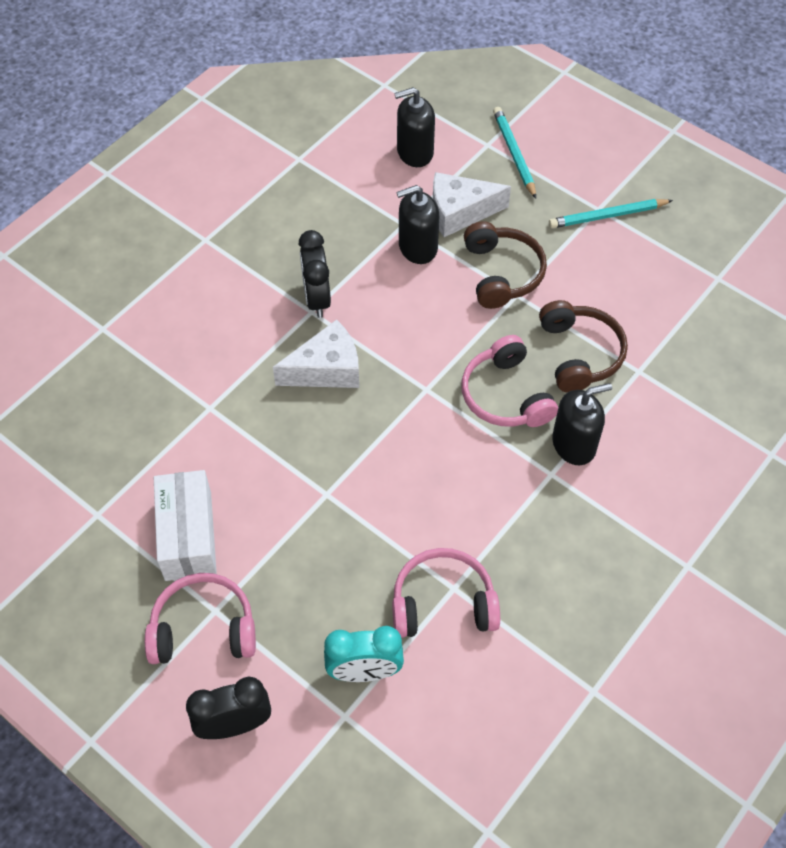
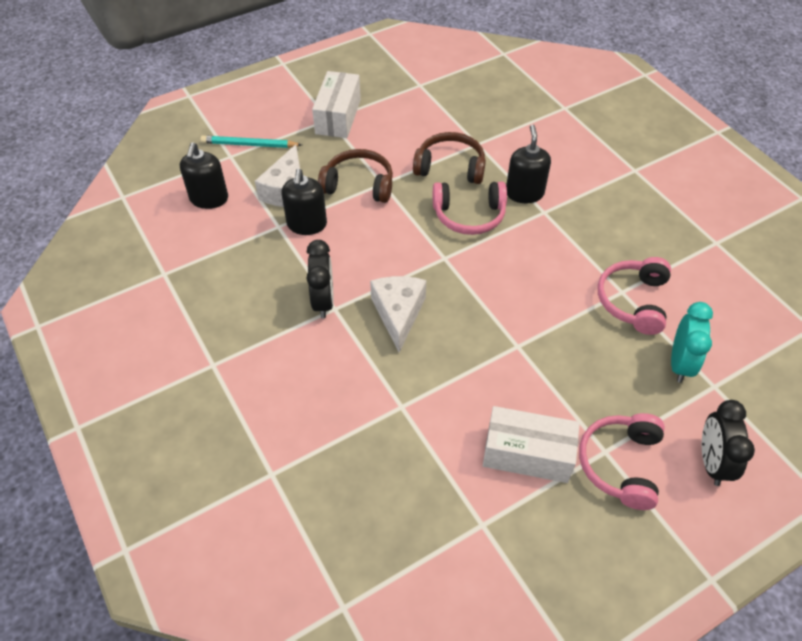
camera: 70 degrees left, 5 degrees down
black clock [299,230,331,318] -> black clock turned 105 degrees counterclockwise [307,240,334,318]
turquoise pencil [549,199,673,228] -> white box [312,71,361,138]

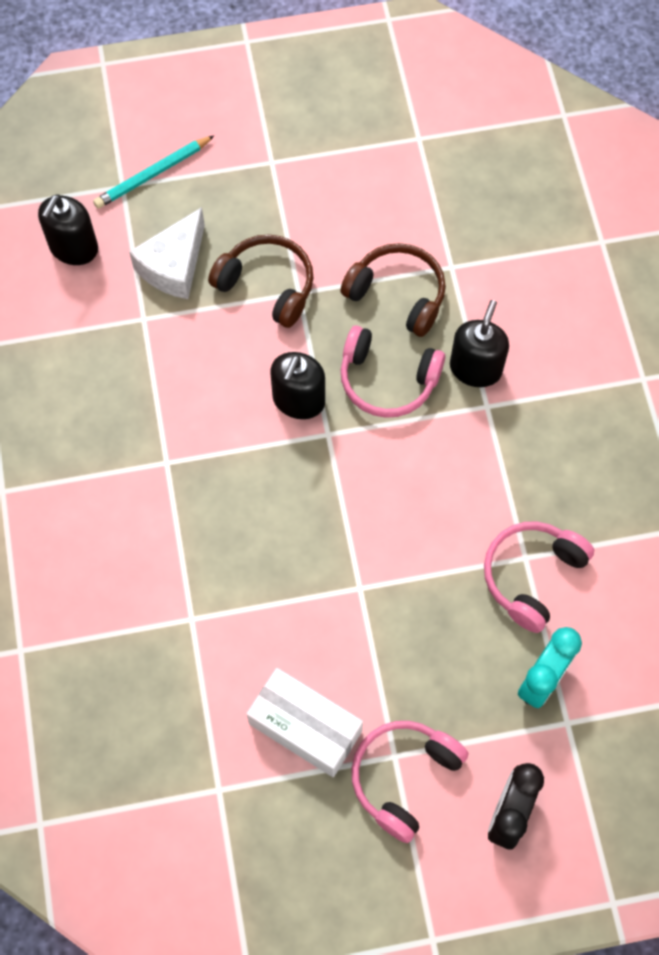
camera: 20 degrees right, 15 degrees up
turquoise pencil [201,135,302,148] -> turquoise pencil turned 60 degrees counterclockwise [93,135,214,209]
black soap dispenser [282,169,327,235] -> black soap dispenser moved to [270,352,325,419]
black clock [307,240,334,318] -> none
white box [312,71,361,138] -> none
white cheese [370,276,426,352] -> none

